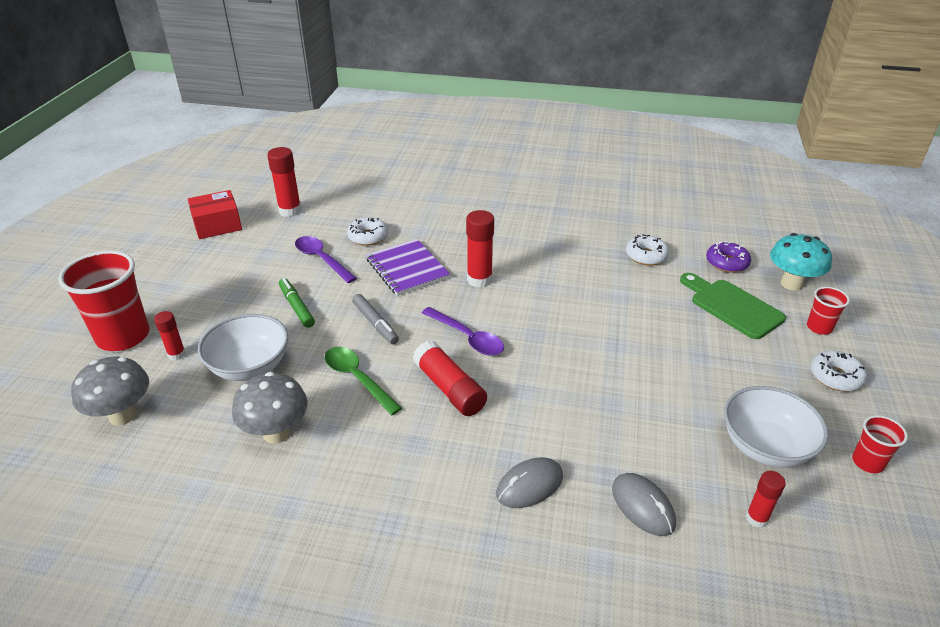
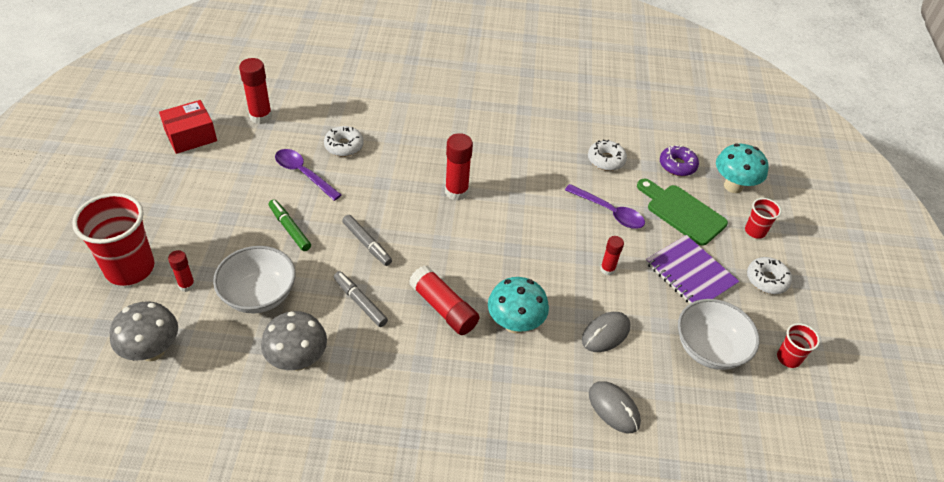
camera: 10 degrees left, 10 degrees up
green spoon [324,347,402,415] -> grey marker [334,271,388,327]
purple notebook [366,239,450,296] -> purple notebook moved to [646,235,739,304]
purple spoon [422,307,504,356] -> purple spoon moved to [565,184,645,229]
grey mouse [496,457,563,508] -> grey mouse moved to [582,312,630,352]
red glue stick [746,471,786,528] -> red glue stick moved to [600,236,624,276]
none -> turquoise mushroom [488,277,549,334]

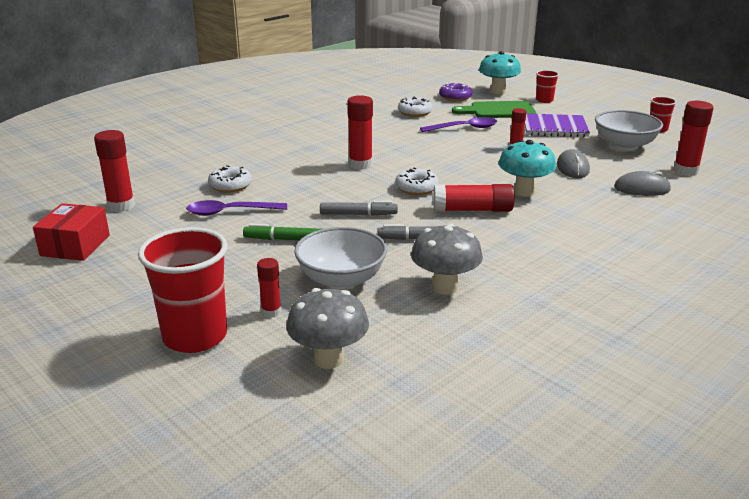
camera: 45 degrees left, 20 degrees down
white donut [747,257,792,294] -> white donut moved to [395,167,439,195]
none -> red glue stick [673,101,714,176]

